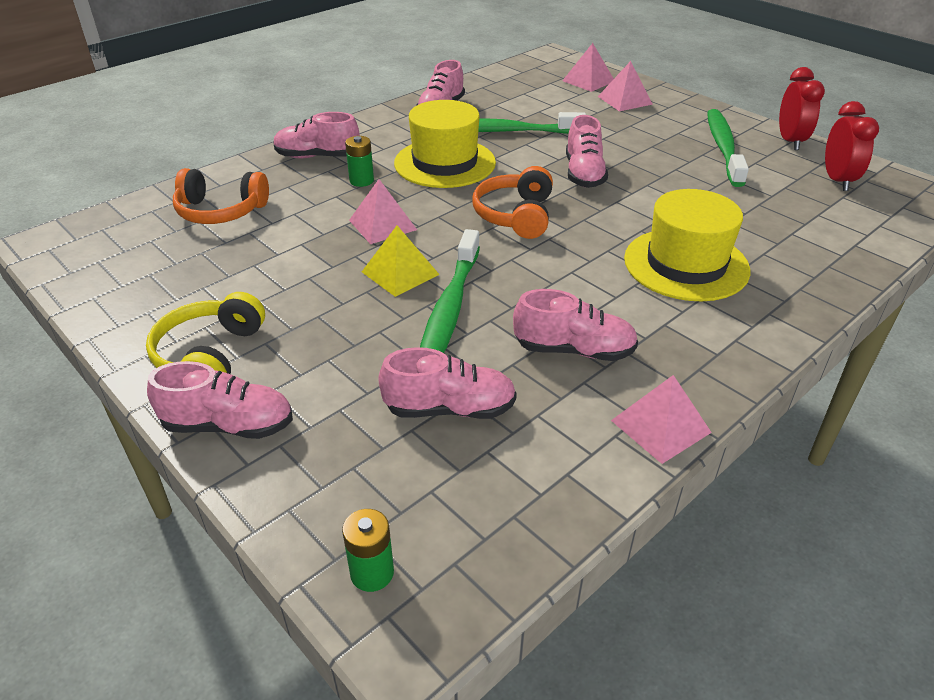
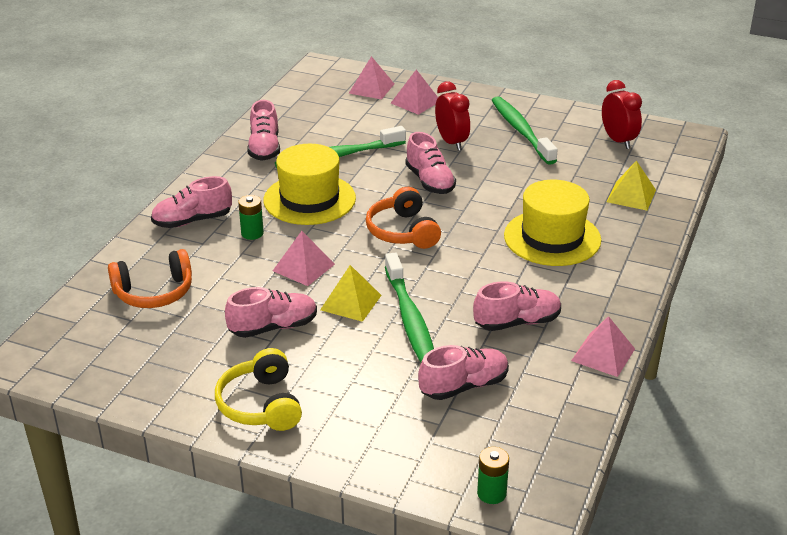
camera: 25 degrees left, 5 degrees down
pink shoe [147,361,293,439] -> pink shoe moved to [225,287,317,338]
red clock [779,67,825,150] -> red clock moved to [435,81,470,151]
none -> yellow pyramid [607,161,656,211]

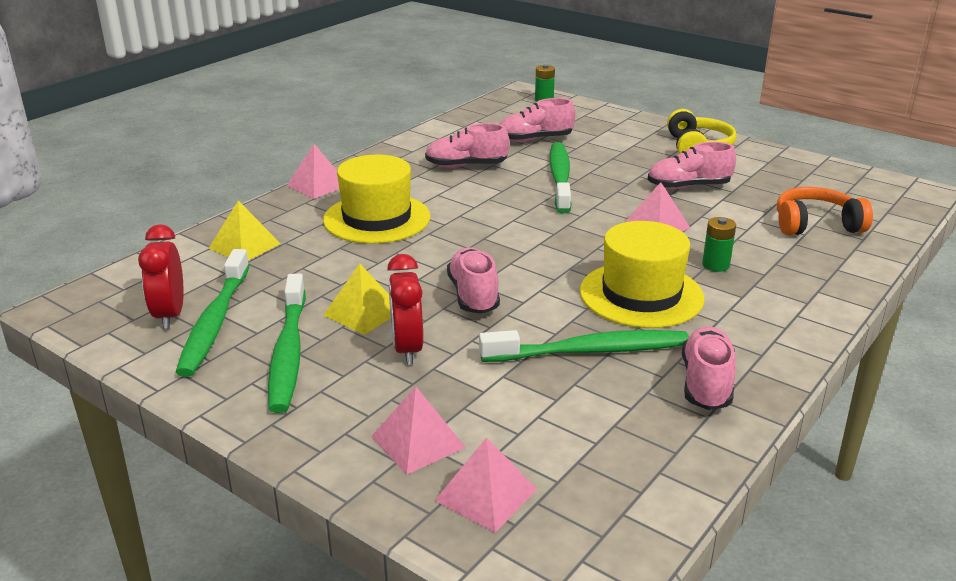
camera: 165 degrees left, 5 degrees down
pink shoe [151,176,232,228] -> none
yellow pyramid [320,265,382,322] -> yellow pyramid moved to [323,264,391,335]
orange headphones [366,187,441,249] -> none
pink pyramid [571,316,635,377] -> pink pyramid moved to [287,144,339,199]
none -> green toothbrush [176,249,250,377]

